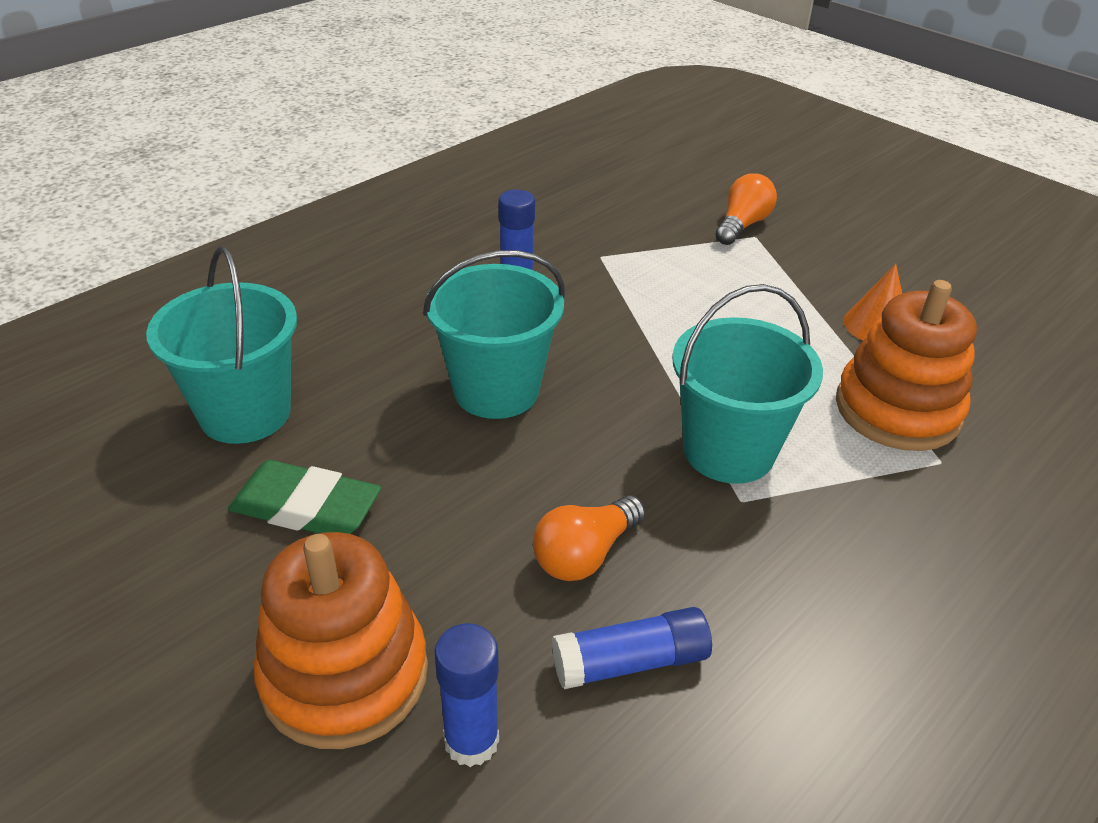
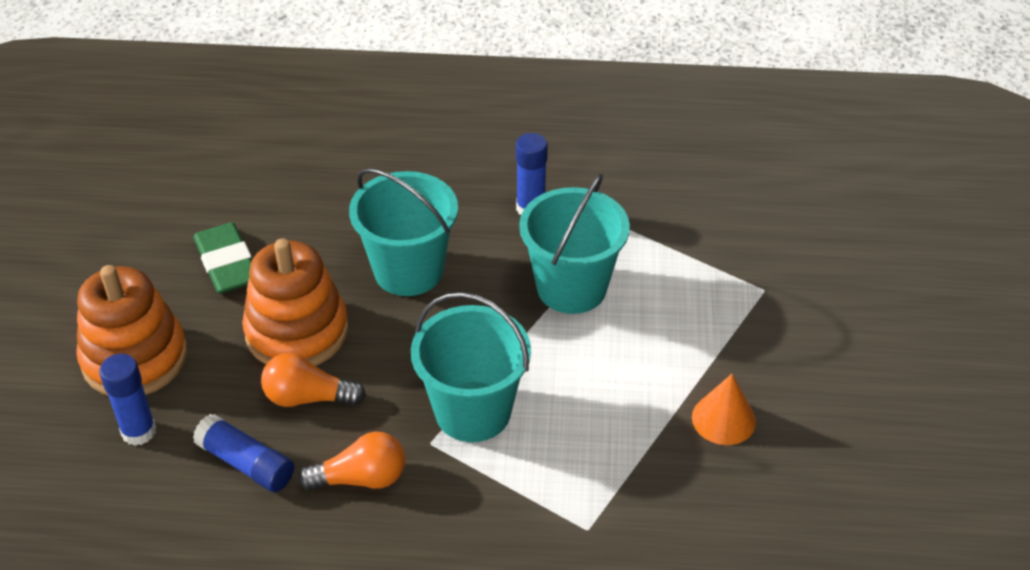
camera: 50 degrees right, 5 degrees up
turquoise bucket [146,246,297,444] -> turquoise bucket moved to [519,173,630,314]
orange light bulb [716,173,777,245] -> orange light bulb moved to [298,432,405,491]
orange stacking toy [836,280,977,451] -> orange stacking toy moved to [242,238,349,366]

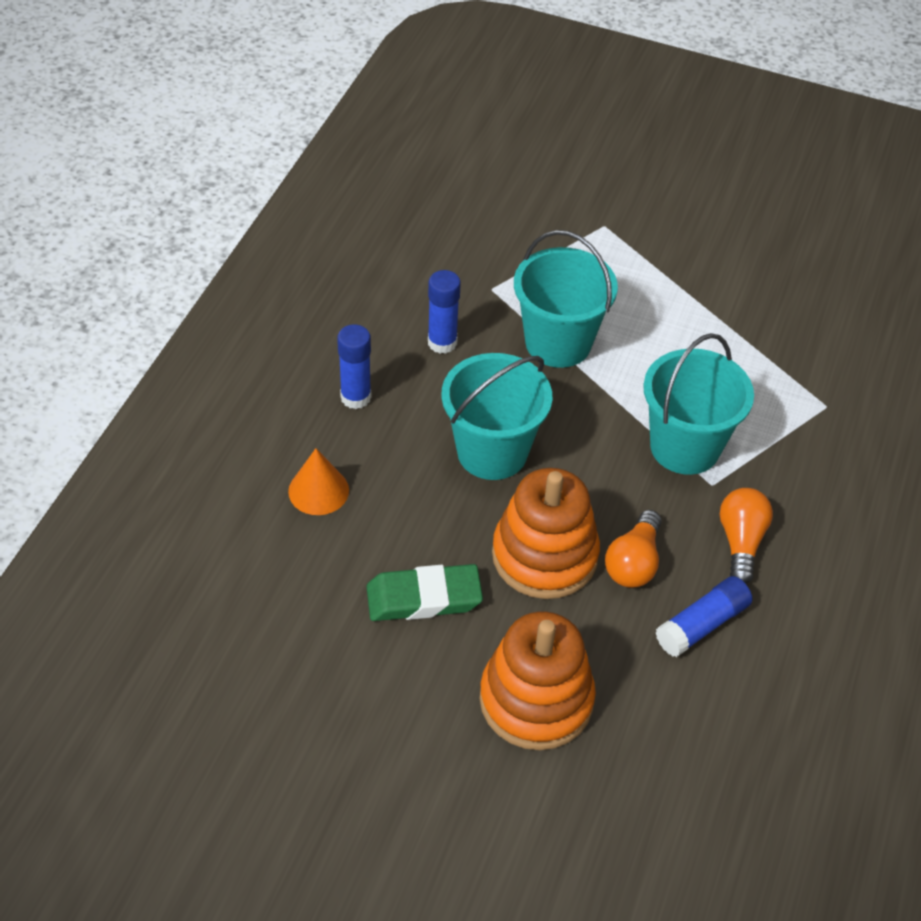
camera: 75 degrees left, 5 degrees up
blue glue stick [99,354,156,446] -> blue glue stick moved to [337,324,371,409]
orange cone [692,374,756,445] -> orange cone moved to [288,448,349,515]

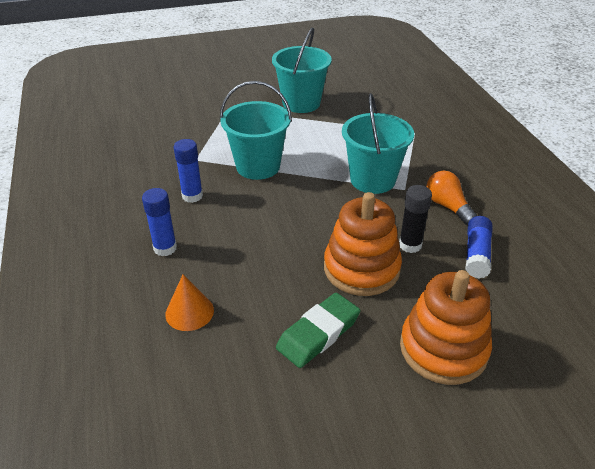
camera: 35 degrees left, 10 degrees down
turquoise bucket [441,353,552,480] -> turquoise bucket moved to [272,28,332,113]
orange light bulb [605,510,661,588] -> black glue stick [399,185,432,253]

